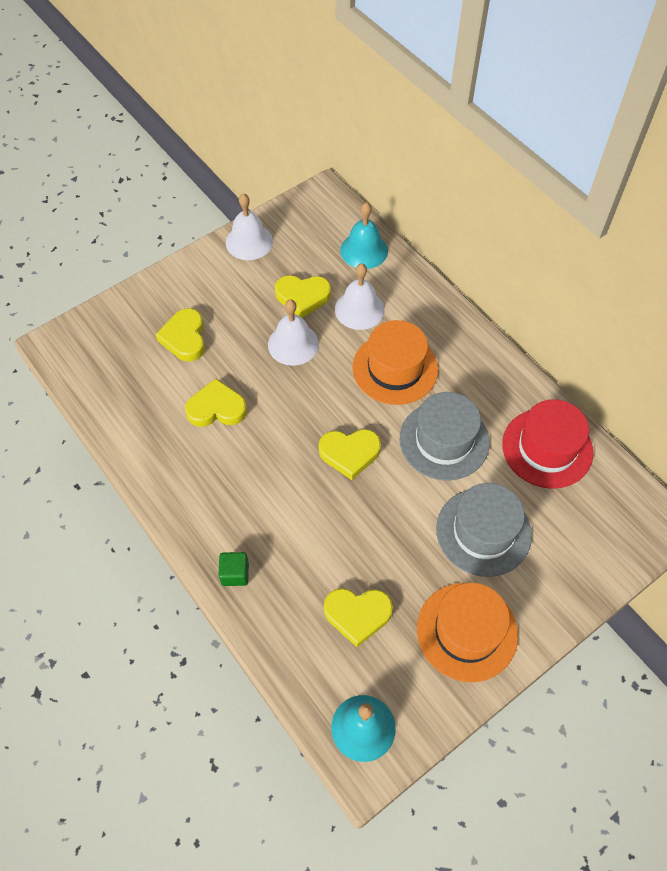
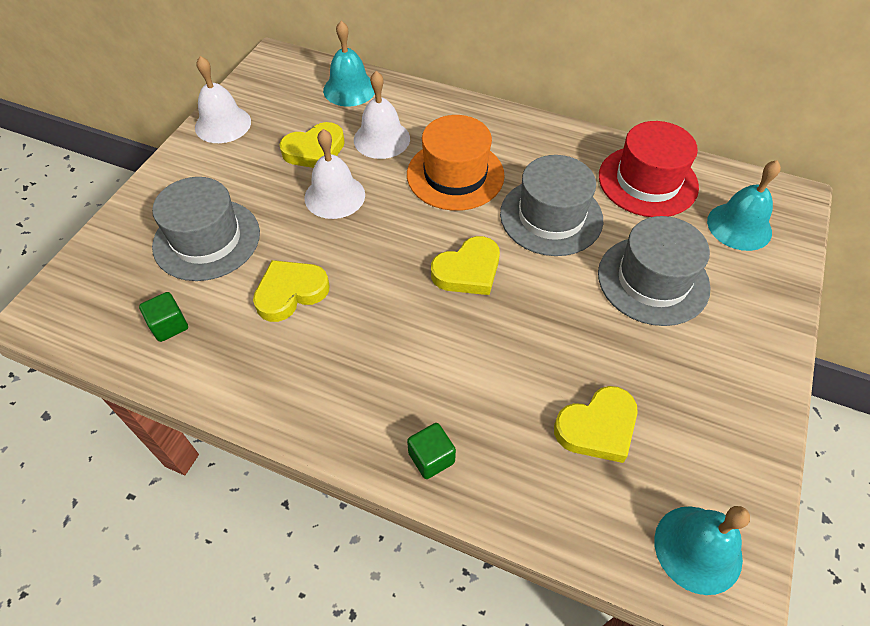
camera: 30 degrees left, 5 degrees down
yellow heart [155,308,205,361] -> grey hat [152,177,260,281]
orange hat [417,583,518,682] -> none
none -> green cube [139,292,188,342]
none -> turquoise bell [707,160,781,251]

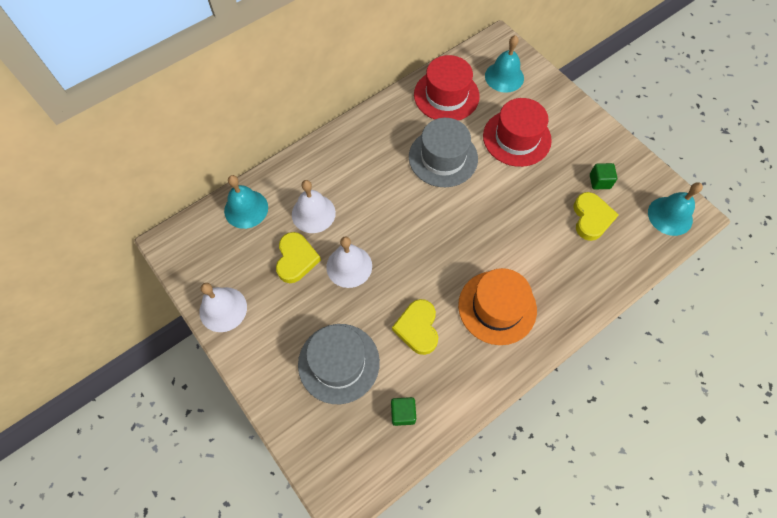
camera: 60 degrees left, 10 degrees up
orange hat [407,115,505,211] -> orange hat moved to [458,268,537,345]
green cube [407,423,456,479] -> green cube moved to [590,163,617,189]
yellow heart [431,236,500,295] -> none
grey hat [598,216,711,326] -> red hat [483,98,552,167]

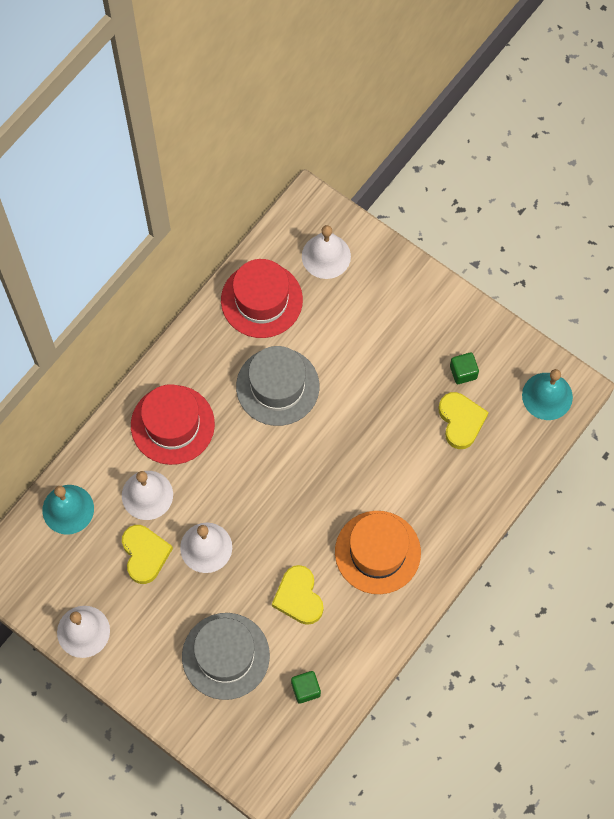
camera: 15 degrees left, 5 degrees up
red hat [483,98,552,167] -> red hat moved to [131,384,215,465]
turquoise bell [485,35,524,93] -> white bell [302,225,351,279]

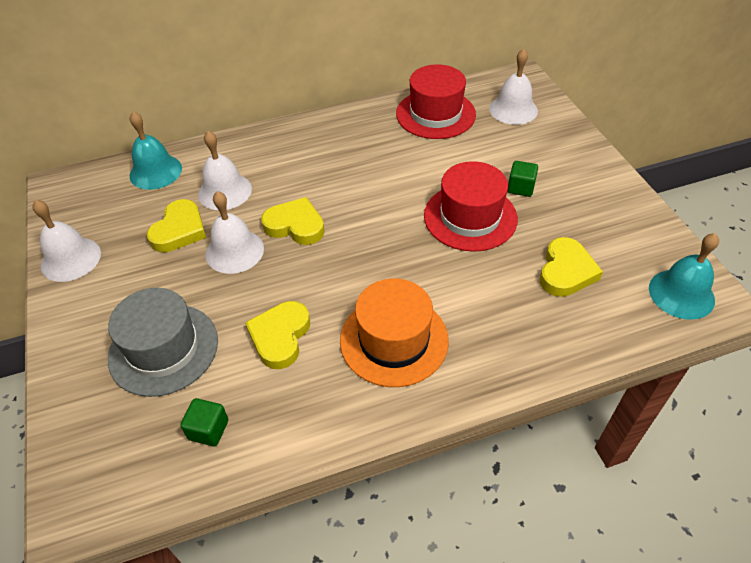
camera: 35 degrees right, 20 degrees down
red hat [131,384,215,465] -> red hat moved to [424,161,518,252]
grey hat [236,346,319,426] -> none
green cube [450,352,479,384] -> green cube moved to [508,161,538,197]
none -> yellow heart [261,197,325,245]

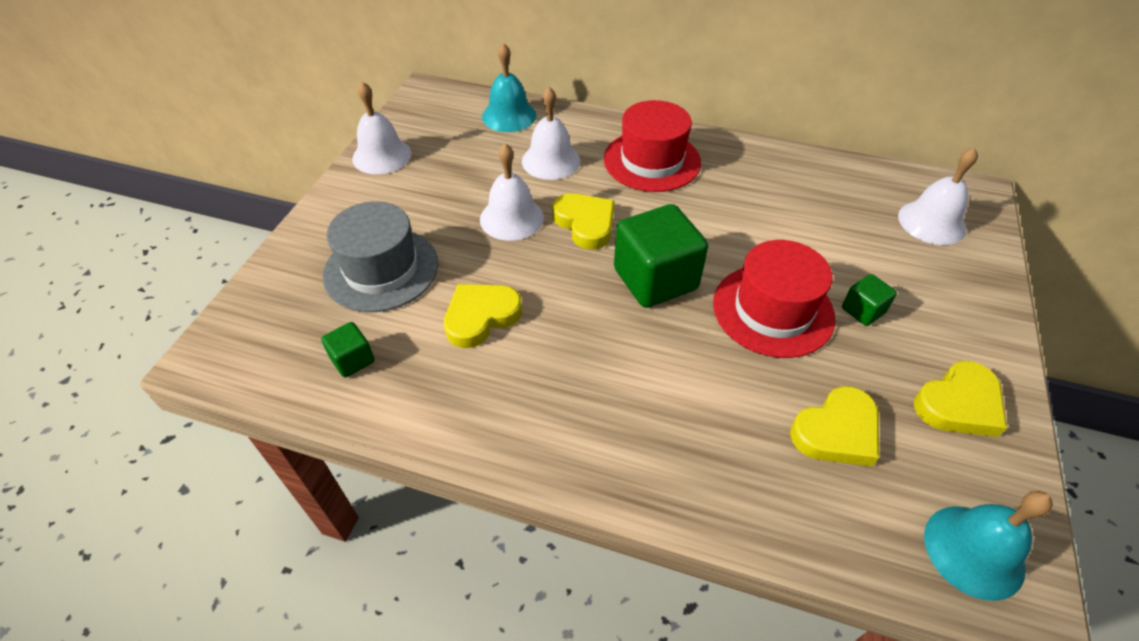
camera: 35 degrees right, 0 degrees up
yellow heart [147,199,206,252] -> yellow heart moved to [914,361,1007,437]
orange hat [340,279,449,387] -> none
red hat [396,64,476,139] -> red hat moved to [604,100,701,192]
none -> green cube [614,204,708,308]

